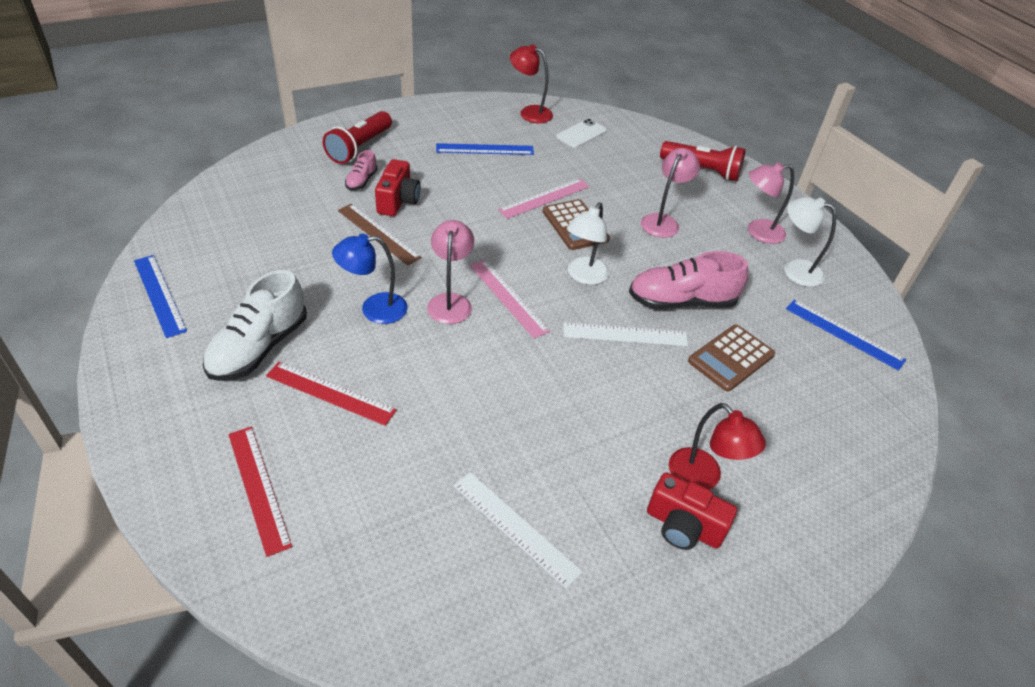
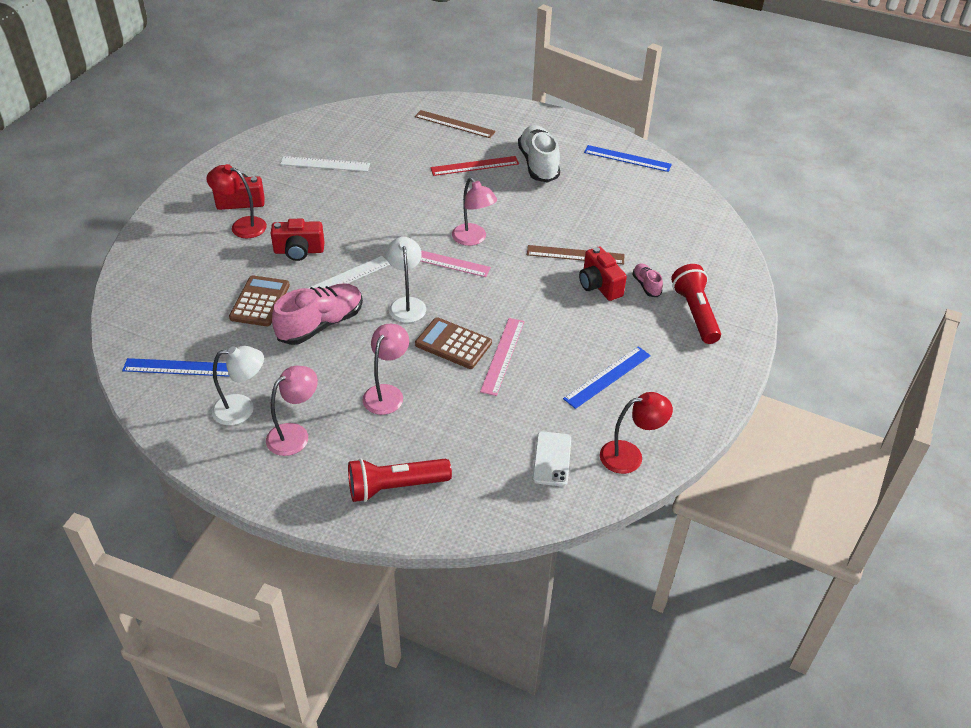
camera: 145 degrees right, 0 degrees up
red ruler [228,427,292,557] -> brown ruler [415,110,496,138]
blue lamp [332,234,408,324] -> none
pink lamp [641,148,700,238] -> pink lamp turned 150 degrees counterclockwise [362,324,409,415]
none -> red camera [271,219,324,261]

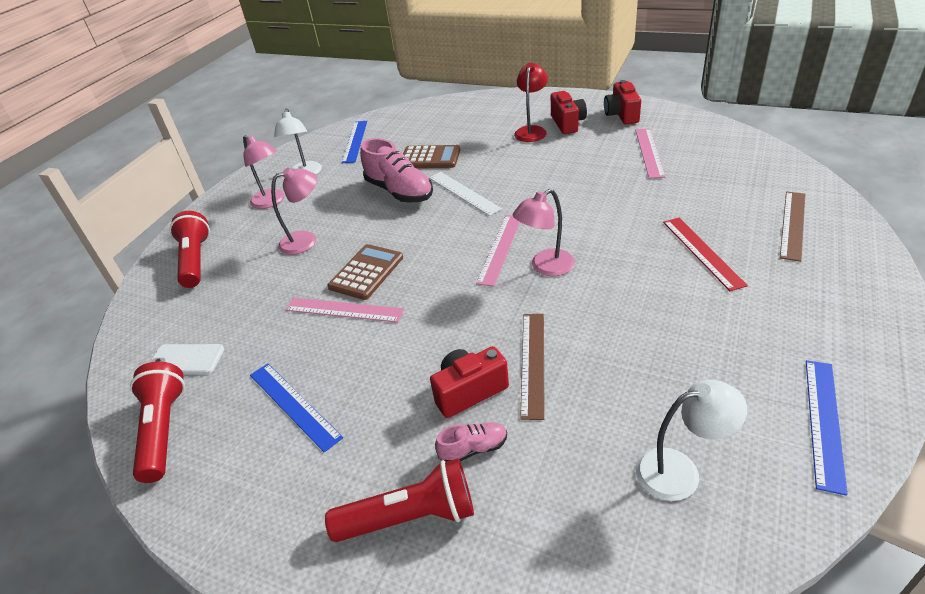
camera: 95 degrees right, 5 degrees down
red camera [271,219,324,261] -> red camera moved to [604,80,641,124]
white ruler [280,156,370,172] -> pink ruler [635,128,665,179]
pink lamp [362,324,409,415] -> pink lamp turned 45 degrees counterclockwise [271,168,318,255]
white lamp [386,237,426,323] -> white lamp moved to [636,380,747,501]
white shoe [518,125,560,183] -> none
red lamp [600,392,673,474] -> red flashlight [130,362,185,483]

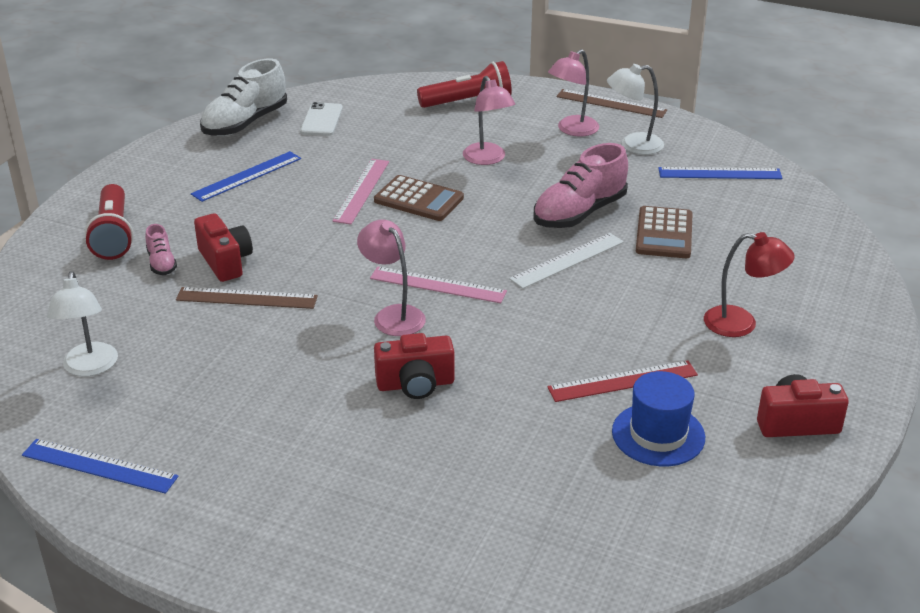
camera: 85 degrees right, 5 degrees down
red flashlight [130,362,185,483] -> white shoe [200,58,287,136]
red camera [551,91,587,134] -> red camera moved to [374,333,455,399]
pink ruler [635,128,665,179] -> blue hat [612,371,705,466]
red ruler [663,218,748,291] -> red ruler moved to [547,360,698,402]
brown ruler [780,191,805,262] -> brown ruler moved to [556,89,667,118]

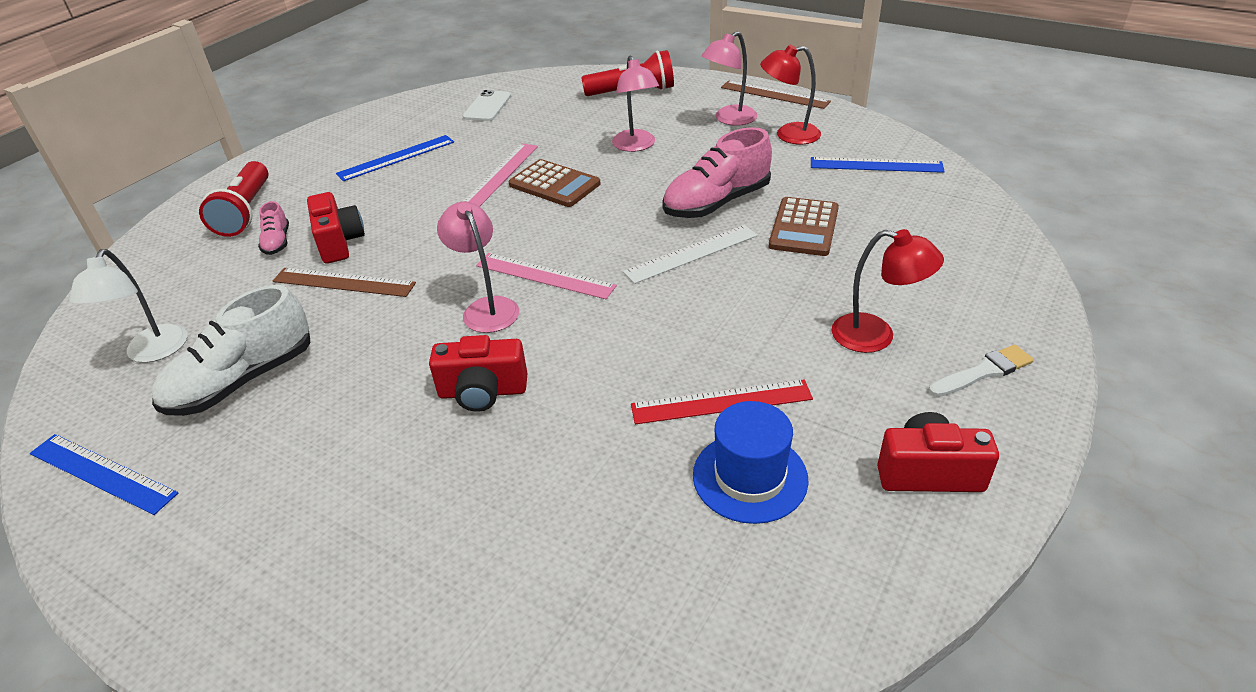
camera: 10 degrees right, 5 degrees up
white shoe [200,58,287,136] -> white shoe moved to [151,285,310,416]
white lamp [607,64,664,155] -> red lamp [760,45,821,144]
none -> white brush [929,344,1034,397]

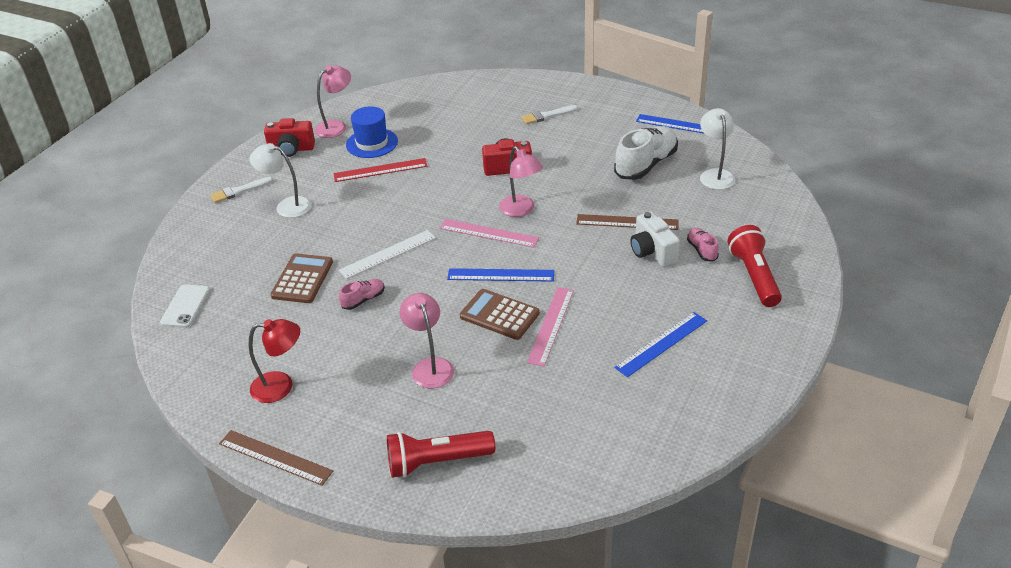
camera: 175 degrees right, 0 degrees up
red camera [307,192,365,264] -> white camera [630,212,680,267]
white phone [463,90,511,121] -> white phone moved to [160,285,210,328]
pink shoe [662,127,772,218] -> pink shoe [339,279,385,310], size x0.49
pink lamp [702,31,757,126] -> pink lamp moved to [315,65,351,138]
blue ruler [811,157,945,173] -> blue ruler moved to [447,268,554,282]
red lamp [832,229,944,353] -> white lamp [250,143,311,218]
none -> white brush [521,105,578,124]

